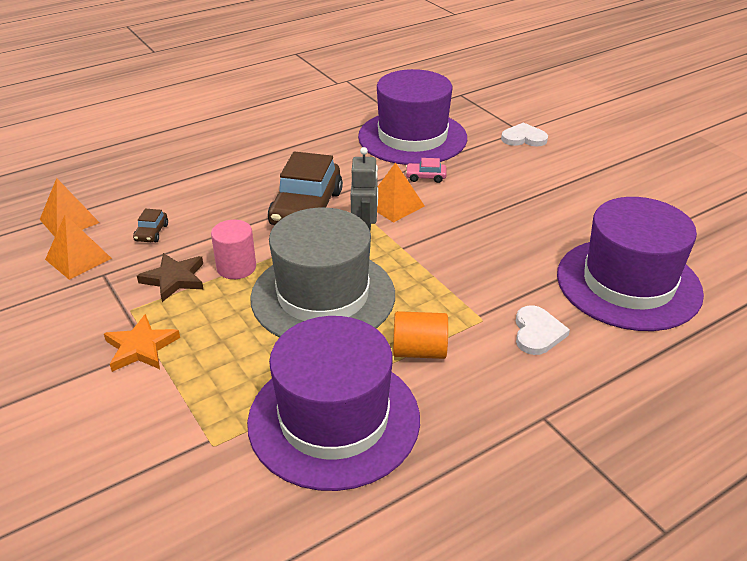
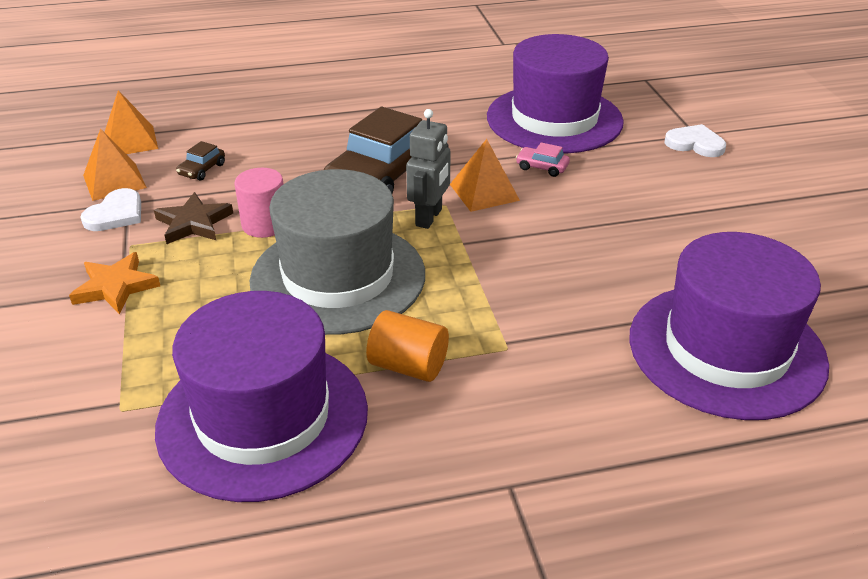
camera: 20 degrees right, 0 degrees up
white heart [516,305,570,355] -> white heart moved to [80,188,141,231]

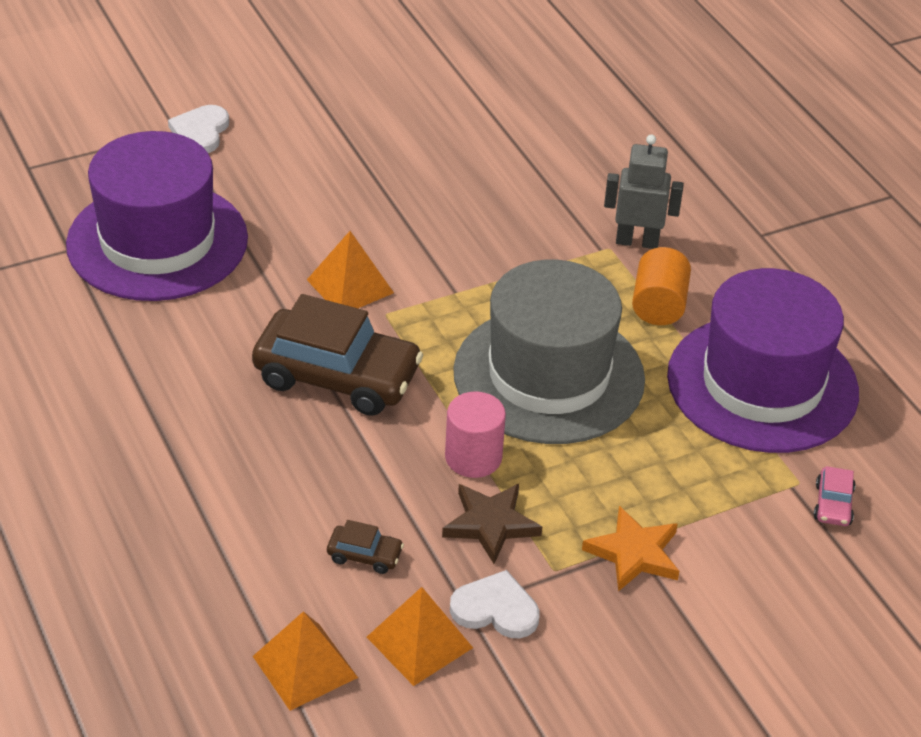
camera: 105 degrees left, 5 degrees up
grey robot [406,109,451,229] -> grey robot moved to [604,135,684,249]
pink car [516,142,570,177] -> pink car moved to [814,466,856,526]
purple hat [630,232,829,420] -> none

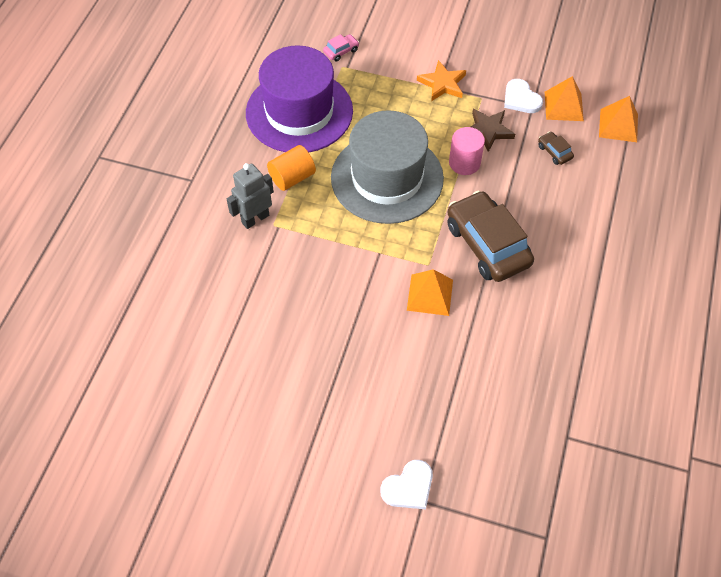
camera: 135 degrees left, 15 degrees up
purple hat [66,131,248,301] -> none
grey robot [604,135,684,249] -> grey robot turned 90 degrees clockwise [227,163,274,229]

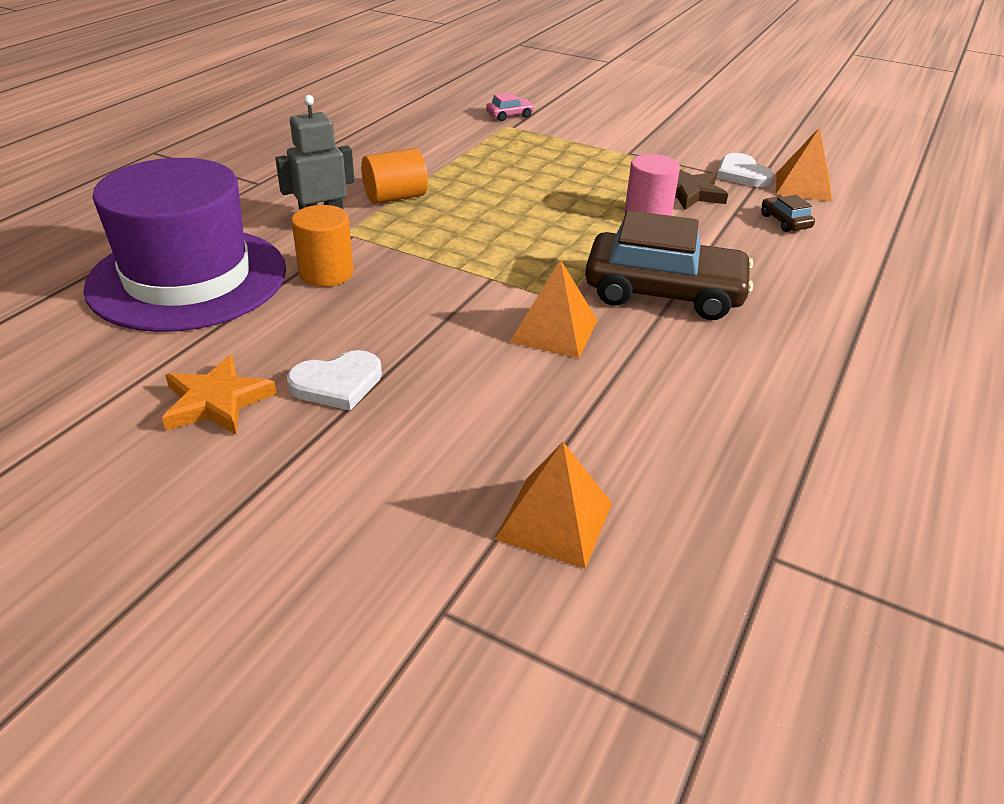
camera: 10 degrees right, 20 degrees down
purple hat [246,45,353,152] -> purple hat moved to [83,158,286,332]
grey hat [331,110,444,224] -> none
white heart [380,460,433,509] -> white heart moved to [287,350,382,410]
orange star [417,60,466,101] -> orange star moved to [162,355,277,435]
brown car [447,191,534,282] -> brown car turned 120 degrees clockwise [585,210,753,320]
orange pyramid [599,96,638,142] -> orange pyramid moved to [494,442,612,569]
none -> orange cylinder [292,205,354,287]

